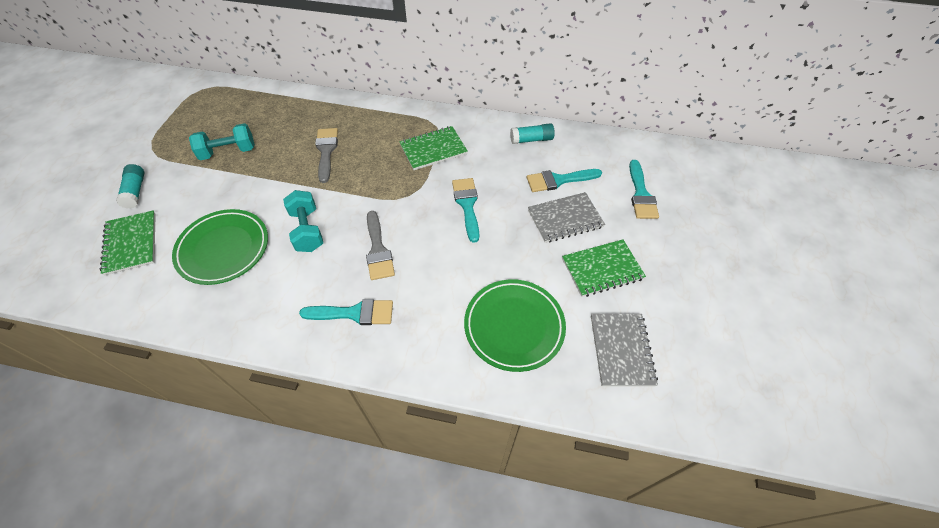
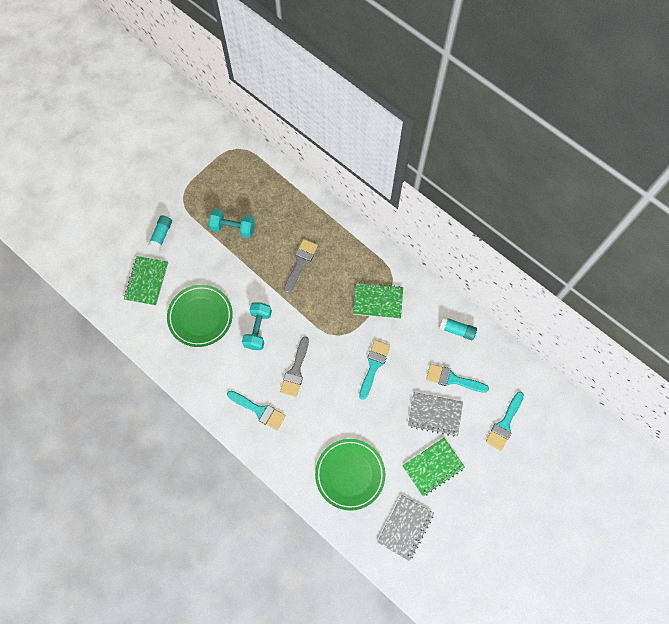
camera: 30 degrees right, 15 degrees up
green notebook [562,239,646,297] -> green notebook turned 45 degrees counterclockwise [403,438,465,496]

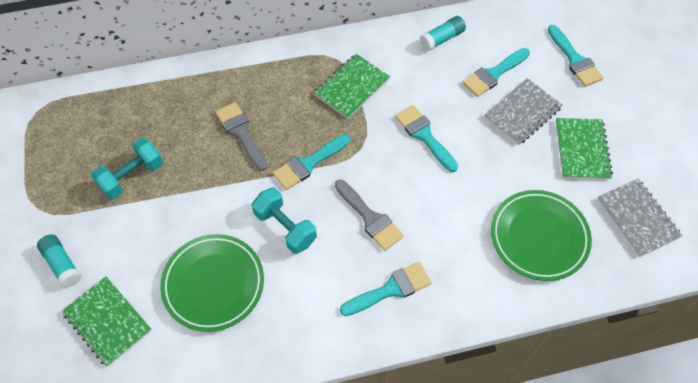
camera: 55 degrees left, 10 degrees down
none -> turquoise brush [273,134,350,190]

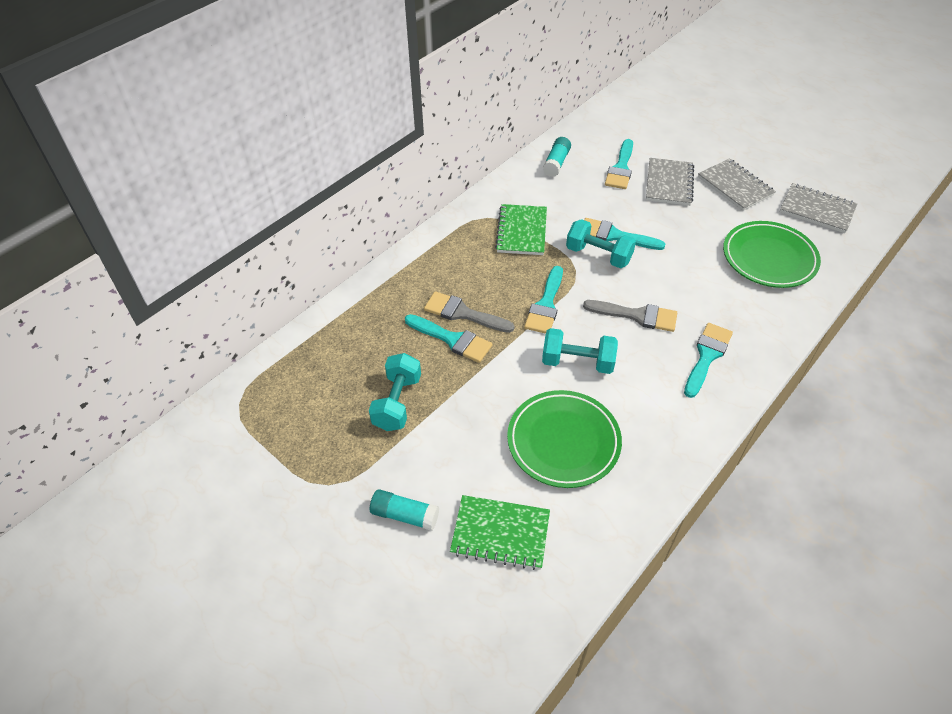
camera: 35 degrees left, 10 degrees down
turquoise brush [548,25,604,87] -> turquoise brush moved to [405,314,493,363]
green notebook [556,118,613,179] -> grey notebook [698,158,776,211]
none -> turquoise dumbbell [566,219,636,268]

